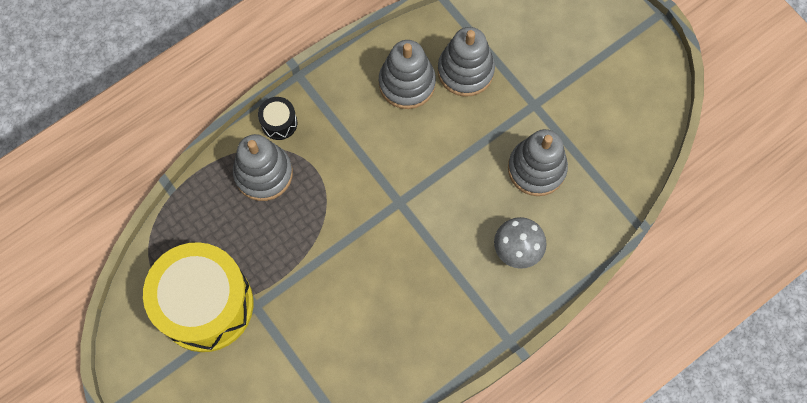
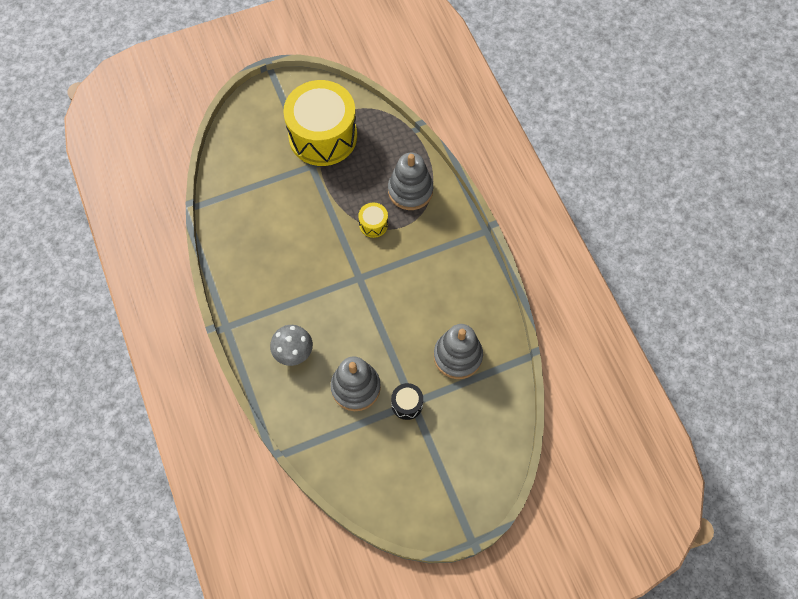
camera: 105 degrees right, 5 degrees down
black drum [258,97,297,140] -> black drum moved to [391,383,423,420]
grey stacking toy [379,40,436,109] -> none
none -> yellow drum [358,203,388,238]

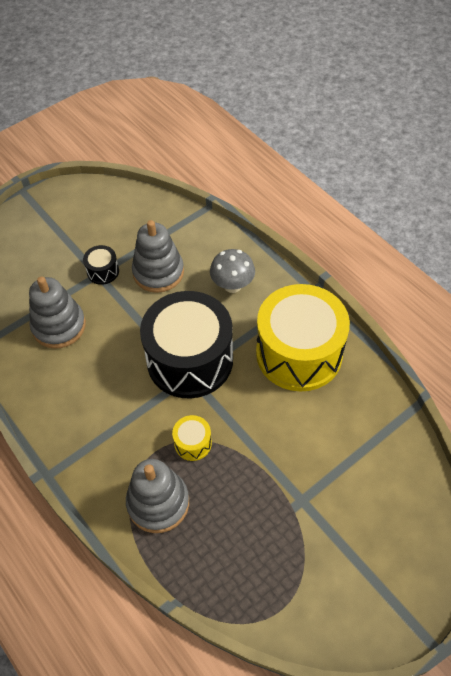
camera: 165 degrees right, 10 degrees down
yellow drum [283,80,357,166] -> yellow drum moved to [256,284,350,392]
none -> black drum [140,291,233,398]

